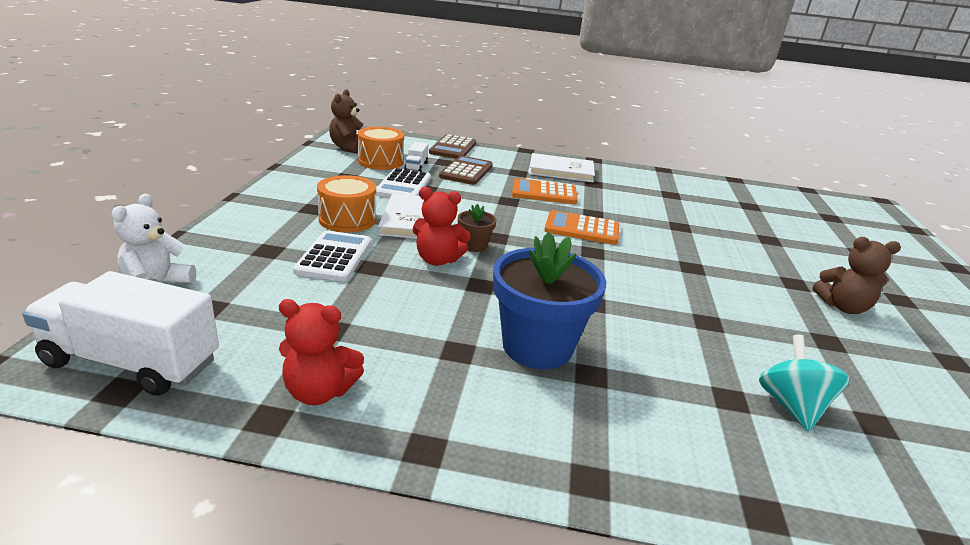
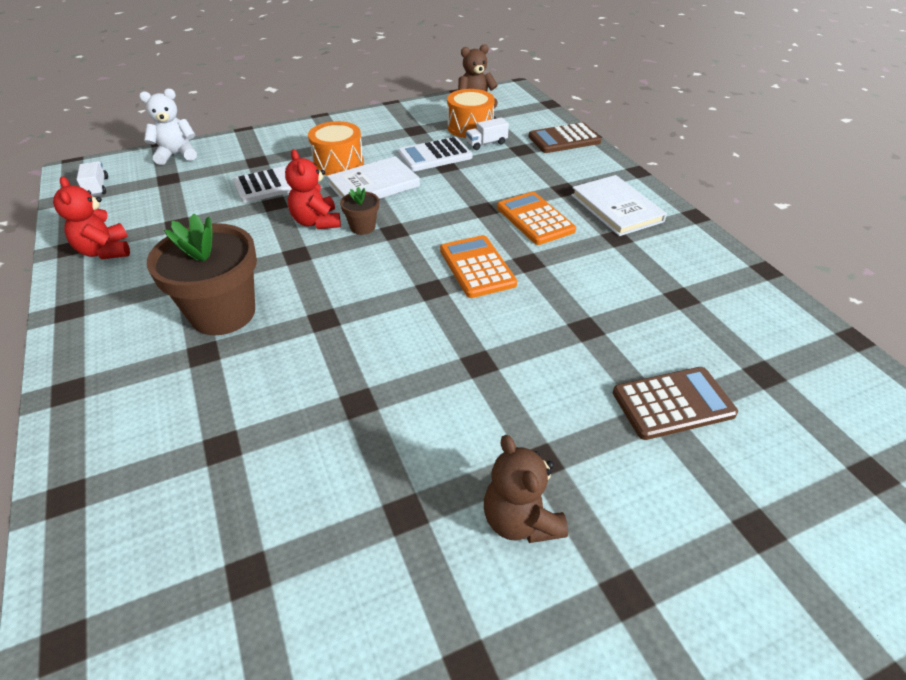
camera: 60 degrees right, 15 degrees up
white truck [22,271,219,396] -> white truck [77,161,108,197], size x0.45
brown calculator [439,156,493,185] -> brown calculator moved to [613,367,738,440]
blue flower pot [493,232,606,369] -> brown flower pot [147,213,257,335]
turquoise spinning top [759,335,849,431] -> none

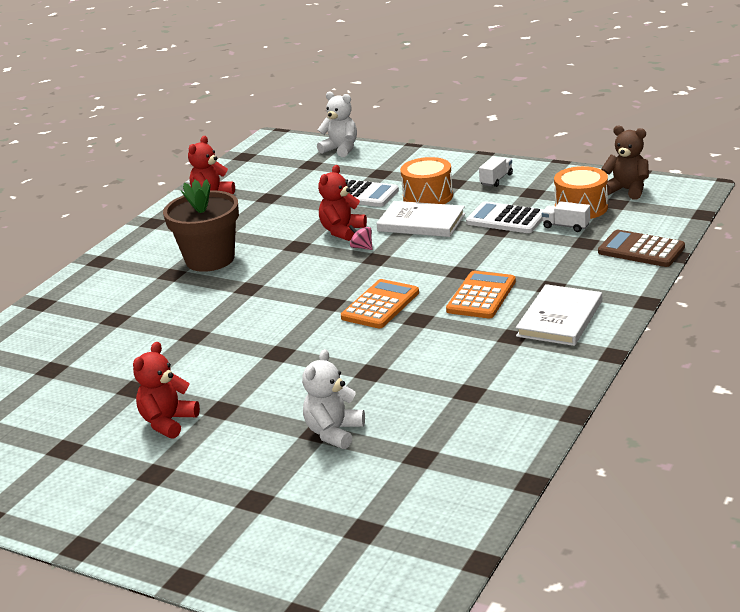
camera: 55 degrees right, 15 degrees down
white truck [77,161,108,197] -> white truck moved to [479,157,513,187]
brown flower pot [340,187,379,235] -> pink spinning top [349,225,373,250]
brown teddy bear [484,435,568,543] -> red teddy bear [133,342,200,439]
brown calculator [613,367,738,440] -> white teddy bear [302,349,365,449]

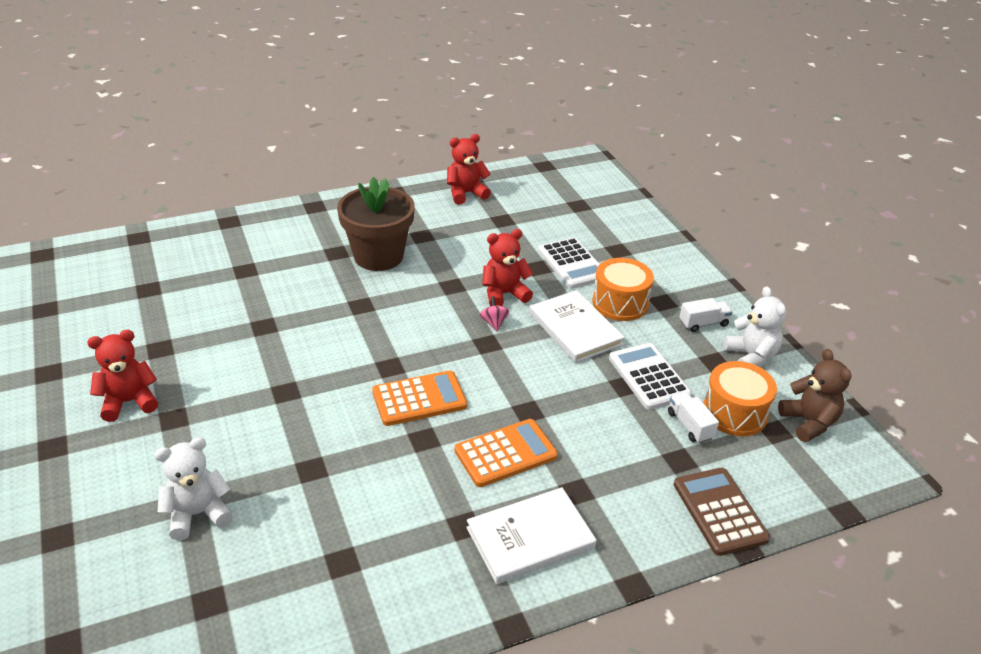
camera: 35 degrees right, 10 degrees up
white teddy bear [317,91,357,157] -> white teddy bear moved to [723,286,786,367]

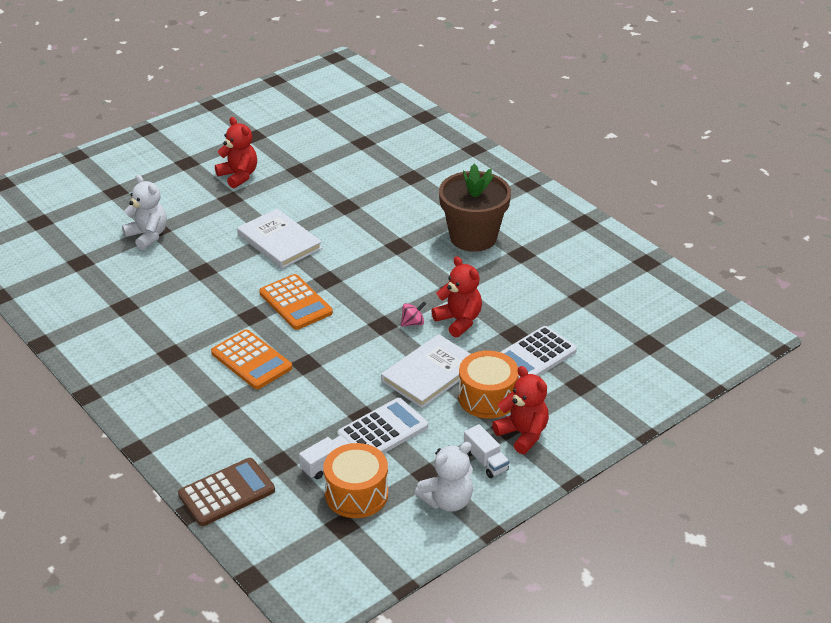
camera: 75 degrees right, 0 degrees up
red teddy bear [447,134,491,205] -> red teddy bear moved to [492,366,549,454]
white book [466,487,597,584] -> white book moved to [237,209,322,269]
brown teddy bear [778,349,851,442] -> none

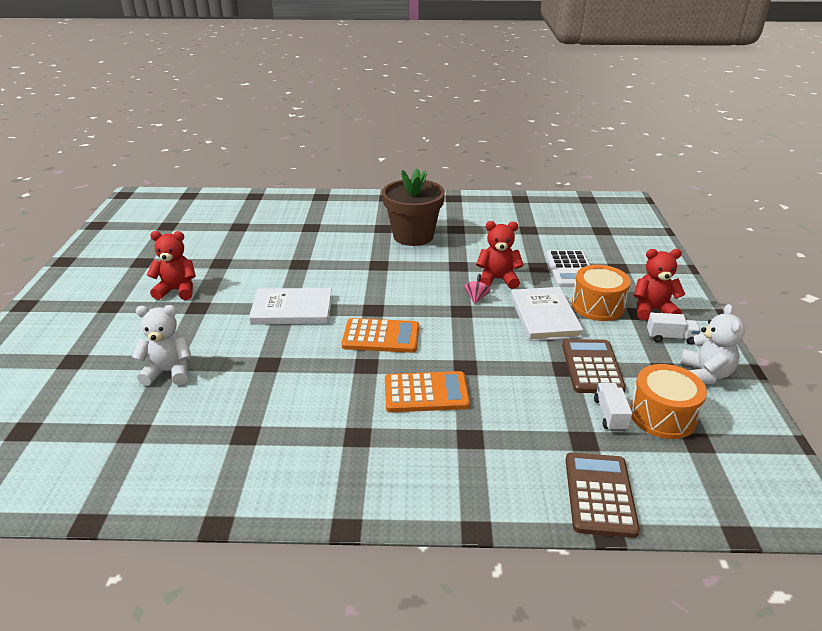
camera: 50 degrees left, 5 degrees down
white calculator [337,398,428,454] -> brown calculator [562,339,626,393]

